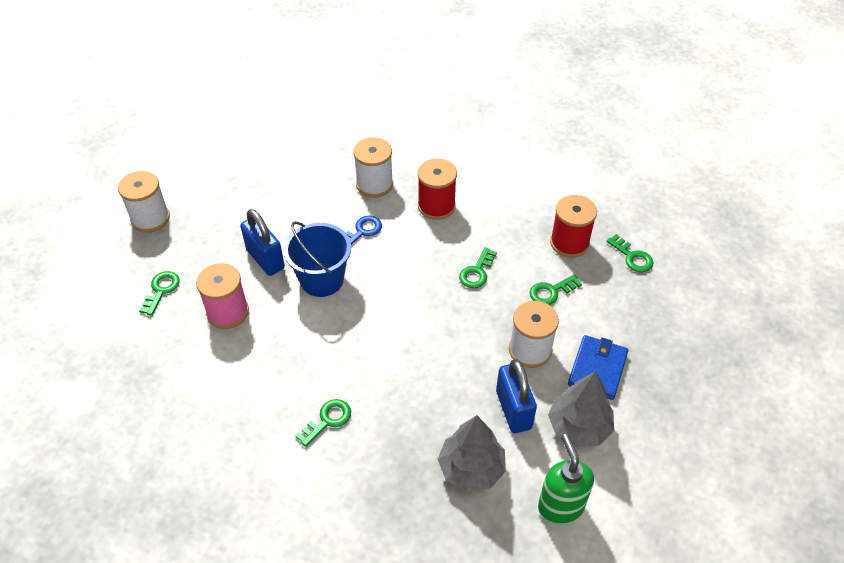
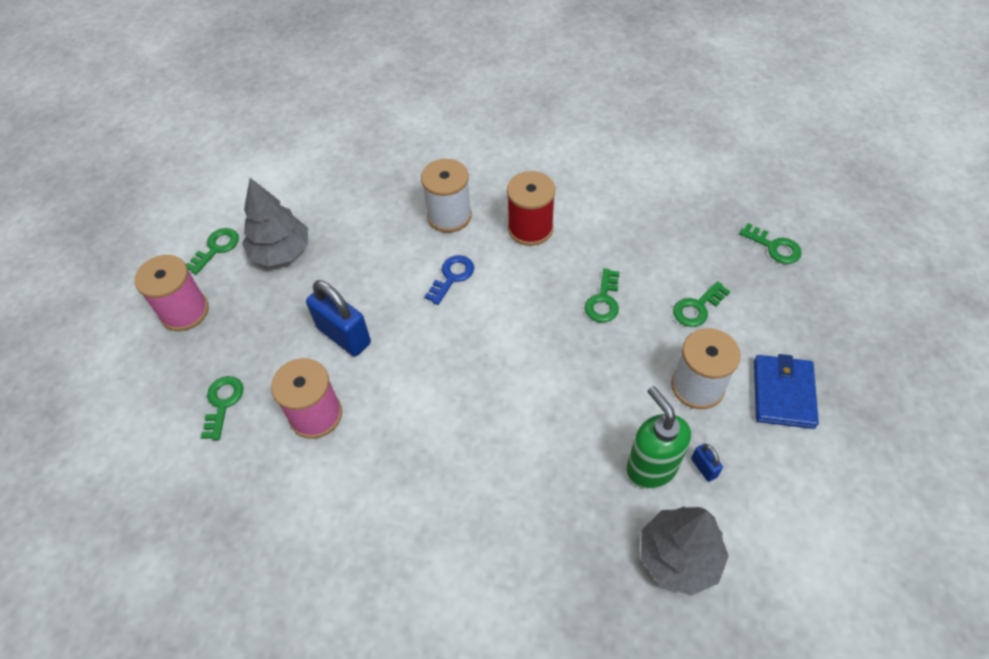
camera: 10 degrees left, 5 degrees up
white spool [118,171,170,233] -> pink spool [135,255,209,331]
blue bucket [284,221,351,297] -> none
green key [295,399,351,447] -> green key moved to [186,228,239,274]
blue padlock [496,359,537,433] -> blue padlock [691,443,723,482], size x0.46
green soap dispenser [538,434,594,525] -> green soap dispenser moved to [626,386,691,489]
grey tree [548,371,614,447] -> grey tree moved to [242,178,308,267]
red spool [550,195,597,258] -> none

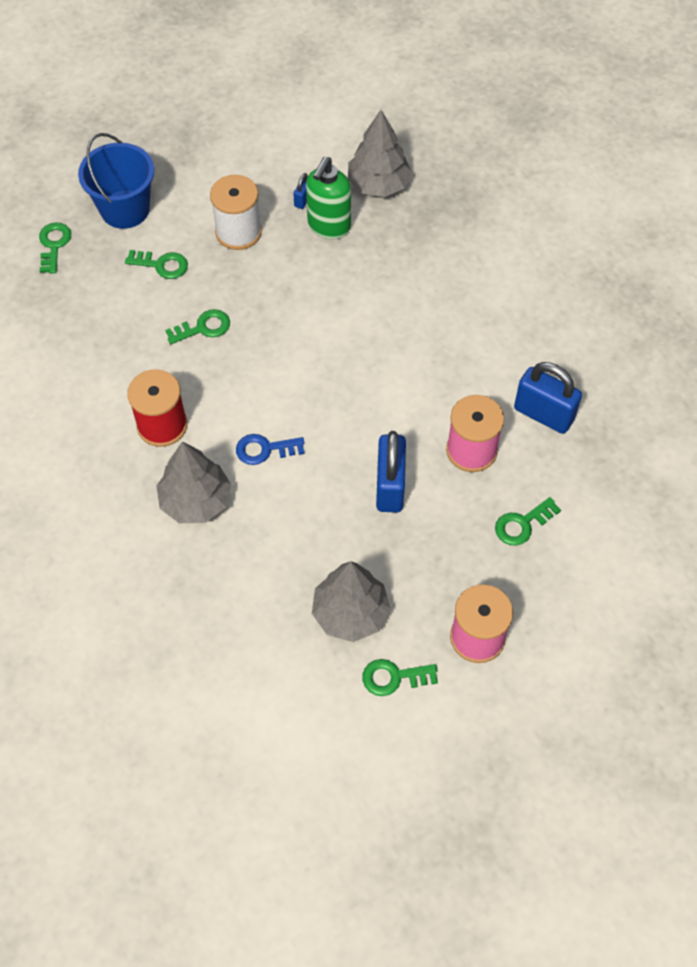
camera: 130 degrees left, 5 degrees up
white spool [421,159,472,233] -> grey tree [156,442,232,523]
blue wallet [754,354,819,429] -> none
none -> blue bucket [78,133,154,229]
none -> blue padlock [514,362,582,434]

